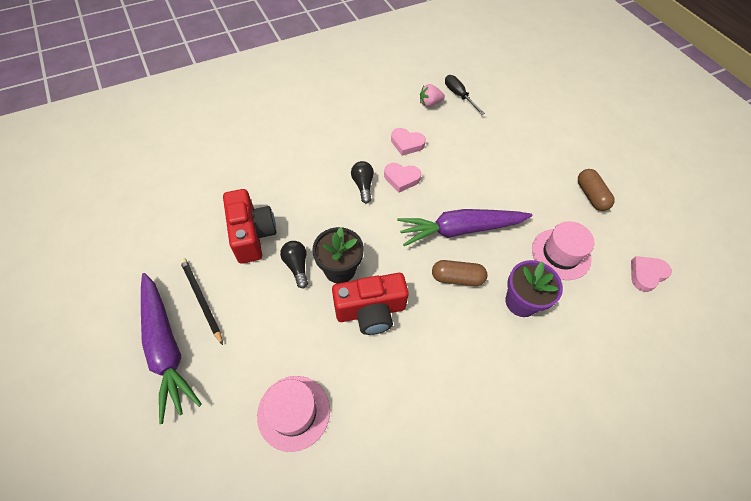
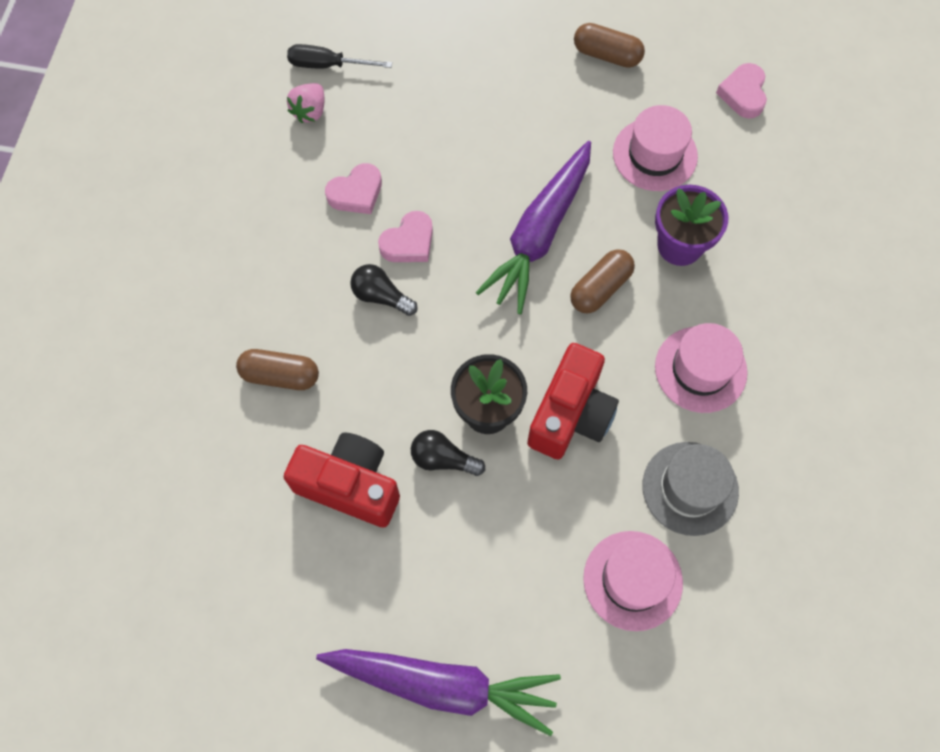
camera: 50 degrees left, 10 degrees up
black pencil [180,258,223,345] -> none
none -> brown capsule [236,349,319,390]
none -> grey hat [642,442,739,536]
none -> pink hat [655,323,748,413]

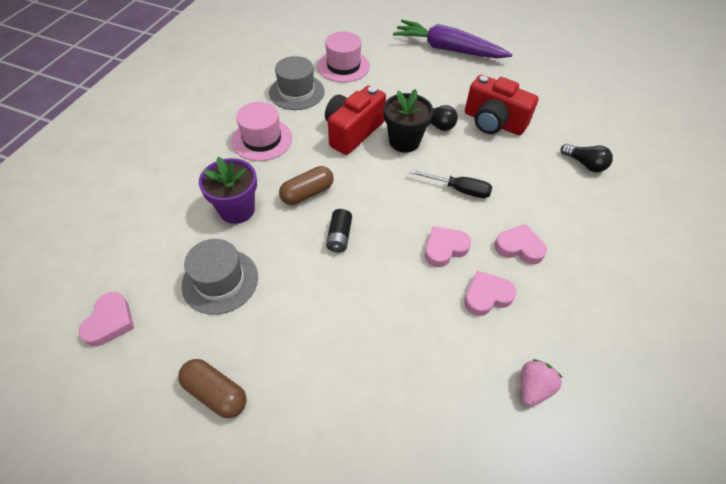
camera: 170 degrees left, 15 degrees down
brown capsule [236,349,319,390] -> none
black screwdriver [287,44,392,69] -> black screwdriver moved to [409,169,492,198]
black light bulb [350,264,418,316] -> black light bulb moved to [561,144,613,172]
purple carrot [475,141,591,314] -> black battery [326,209,352,253]
pink hat [613,105,698,191] -> grey hat [182,239,258,315]
none -> pink heart [495,224,547,264]

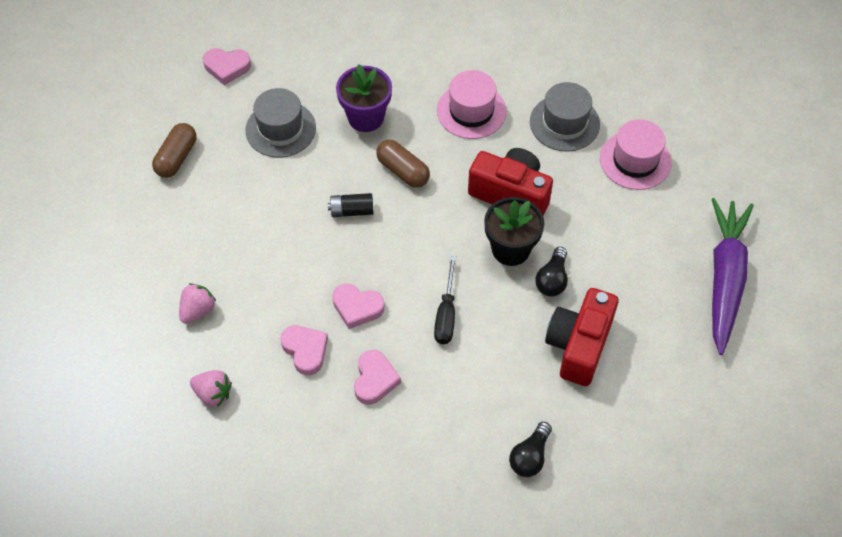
camera: 80 degrees right, 5 degrees up
pink heart [425,226,471,267] -> pink heart turned 150 degrees clockwise [332,283,385,329]
none -> pink strawberry [179,283,216,324]

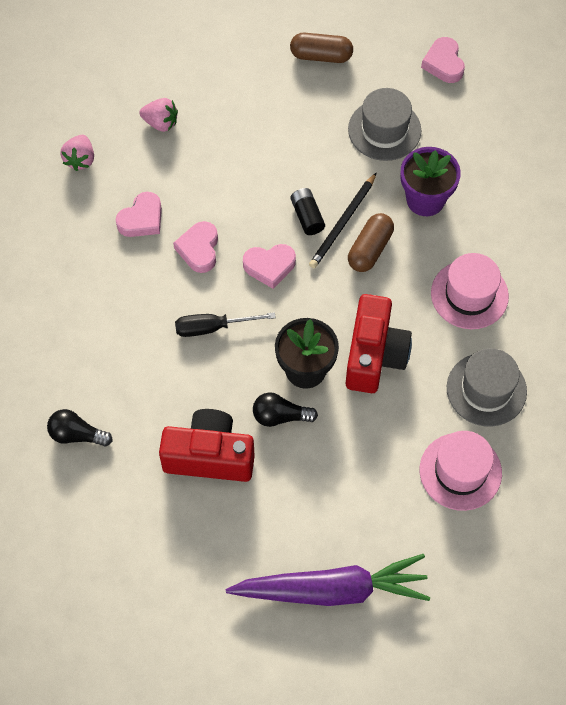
camera: 75 degrees right, 5 degrees up
pink heart [354,350,401,405] -> pink heart moved to [243,244,296,289]
none -> black pencil [309,172,377,269]

